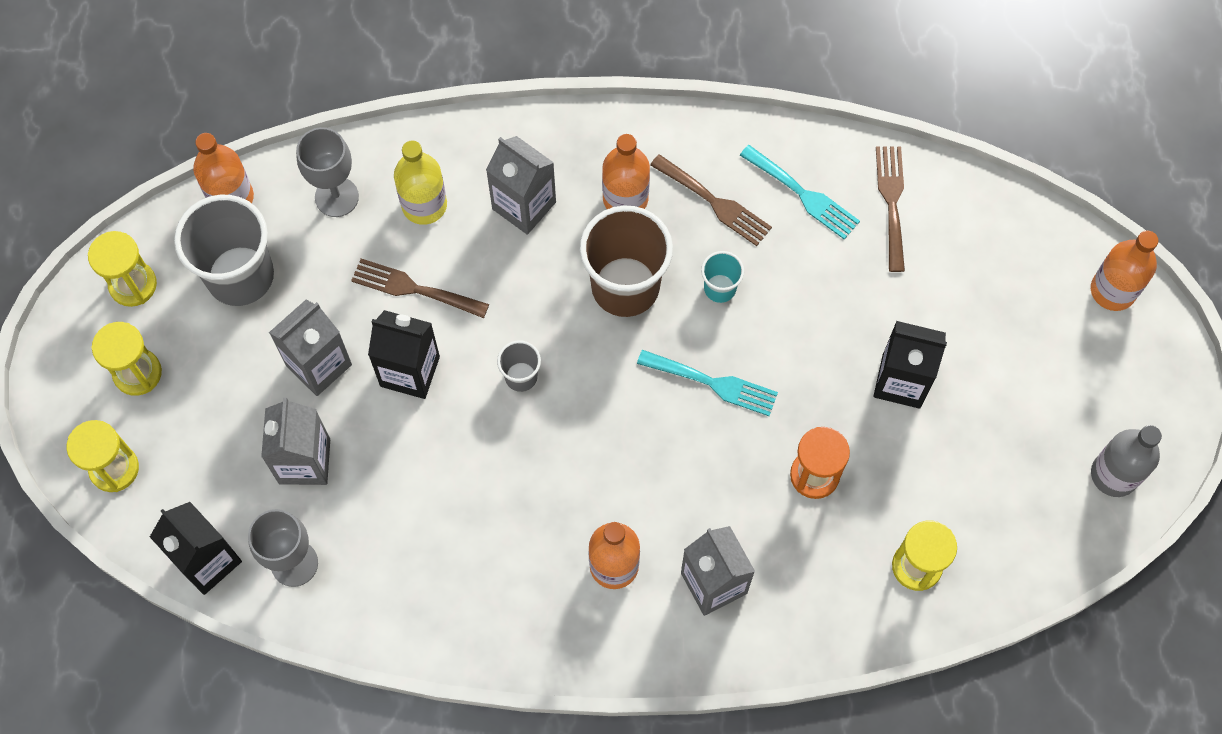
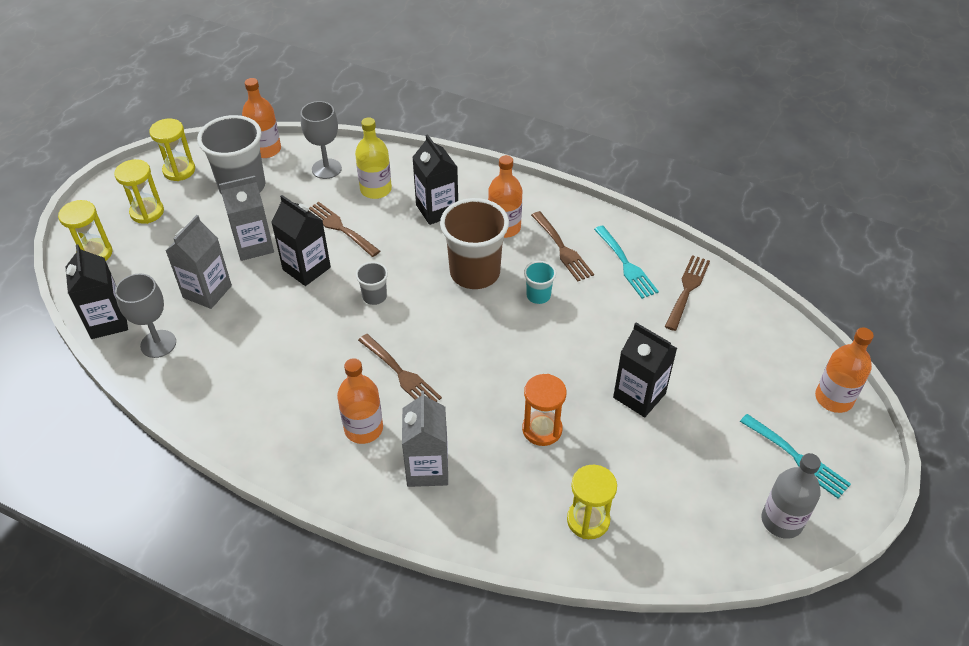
camera: 25 degrees right, 20 degrees down
grey carton [486,136,556,235] -> black carton [412,134,458,225]
turquoise fork [637,350,778,416] -> turquoise fork moved to [740,414,851,499]
none -> brown fork [358,334,442,402]

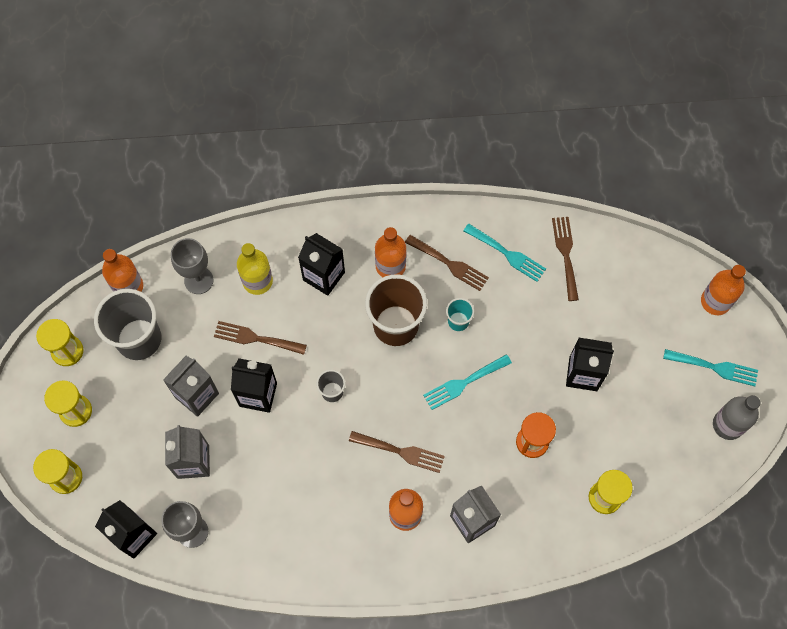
camera: 30 degrees left, 20 degrees up
none -> turquoise fork [423,354,512,410]

